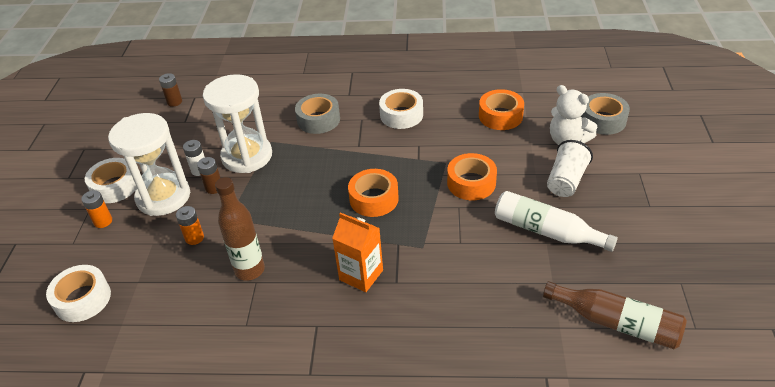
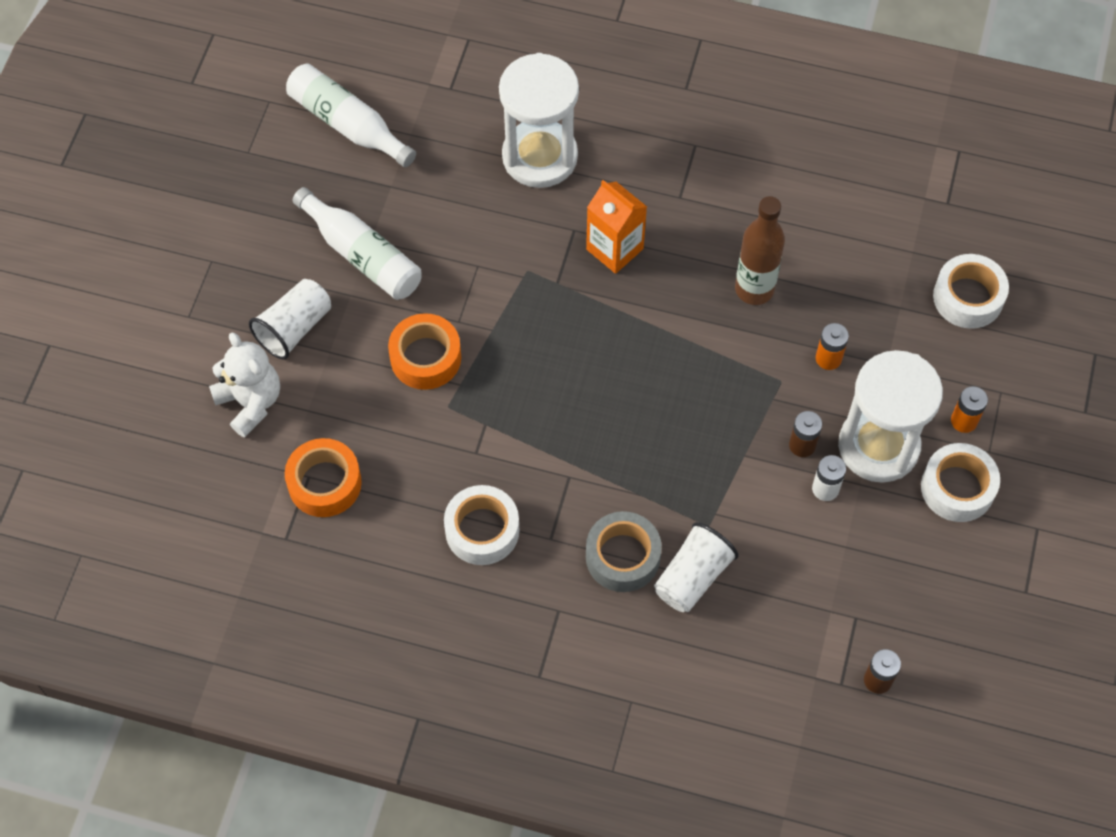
camera: 170 degrees left, 20 degrees up
white hourglass [203,74,272,173] -> white hourglass moved to [499,53,579,188]
orange tape [348,169,399,217] -> none
brown bottle [543,281,687,349] -> white bottle [286,63,416,167]
grey tape [581,93,630,135] -> none
none -> white cup [654,522,739,612]

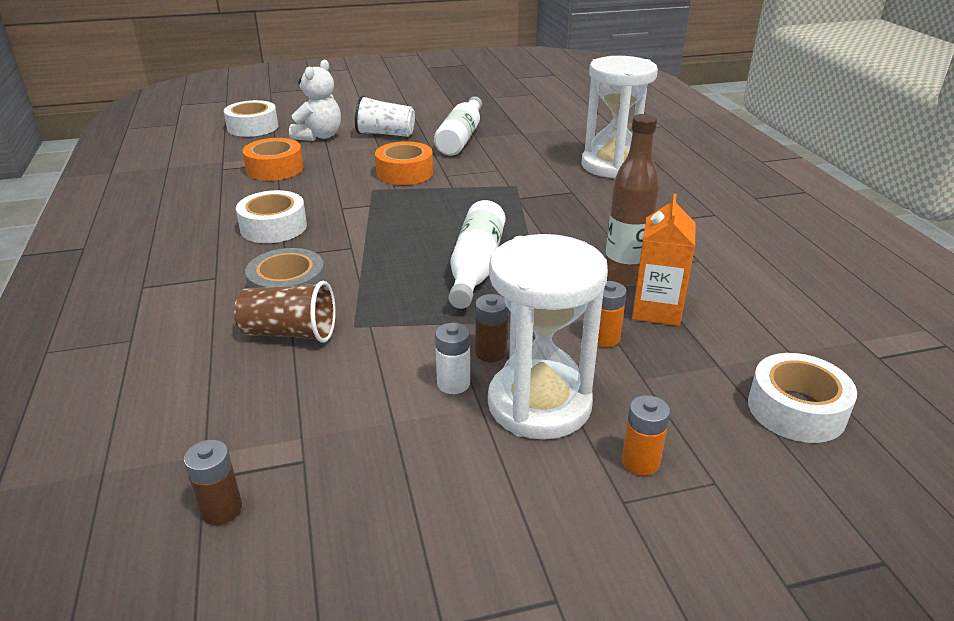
camera: 60 degrees right, 30 degrees down
white bottle [286,63,416,167] -> white bottle moved to [449,200,505,309]
orange carton [586,180,647,274] -> orange carton moved to [632,194,696,326]
white cup [654,522,739,612] -> brown cup [234,281,336,343]
white tape [921,443,1000,522] -> white tape moved to [224,100,278,137]

